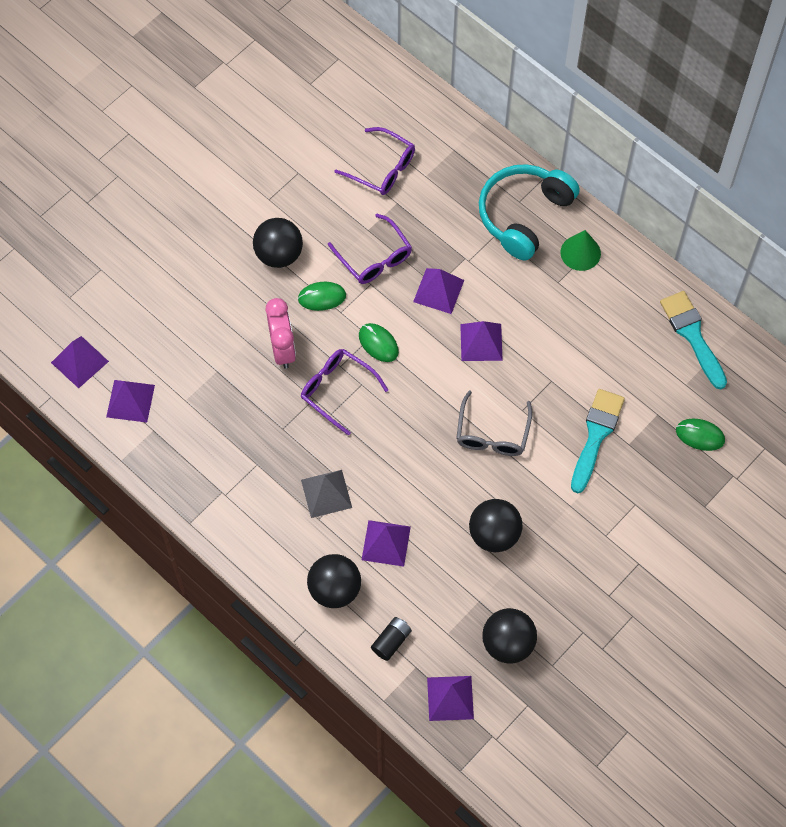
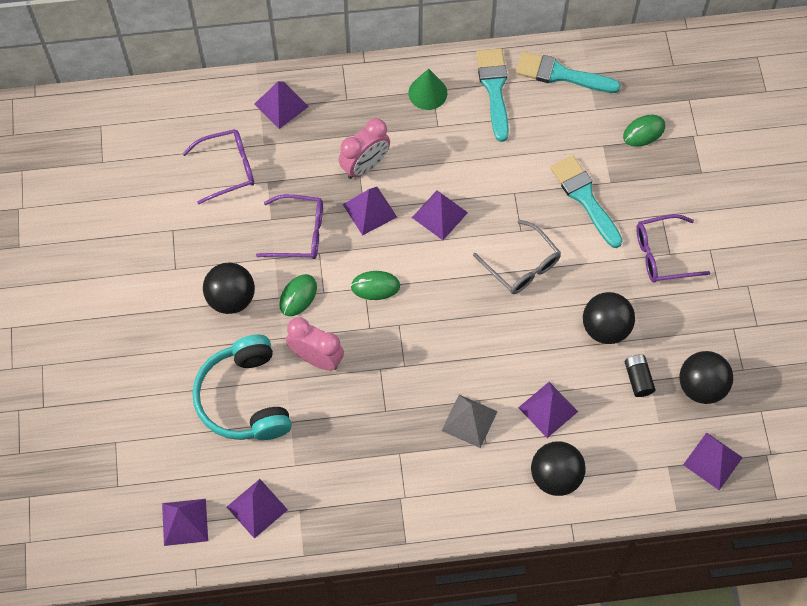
camera: 50 degrees left, 0 degrees up
purple glasses [301,349,388,436] -> purple glasses moved to [636,214,710,283]
black battery [371,617,412,661] -> black battery moved to [625,354,656,397]
turquoise headphones [479,164,580,261] -> turquoise headphones moved to [192,335,292,440]
none -> purple pyramid [255,81,309,129]
none -> pink clock [339,118,390,179]
none -> turquoise brush [476,48,509,142]

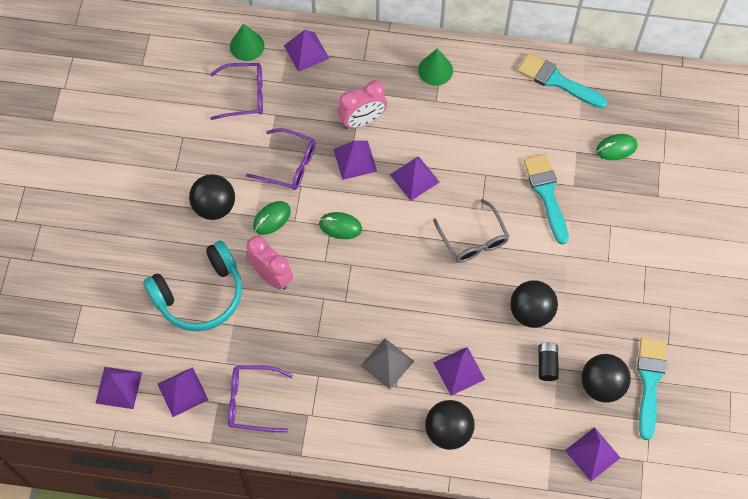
camera: 15 degrees right, 0 degrees up
turquoise headphones [192,335,292,440] -> turquoise headphones turned 120 degrees counterclockwise [143,240,242,331]
turquoise brush [476,48,509,142] -> turquoise brush moved to [637,337,667,440]
purple glasses [636,214,710,283] -> purple glasses moved to [228,365,293,432]
none -> green cone [230,24,265,61]

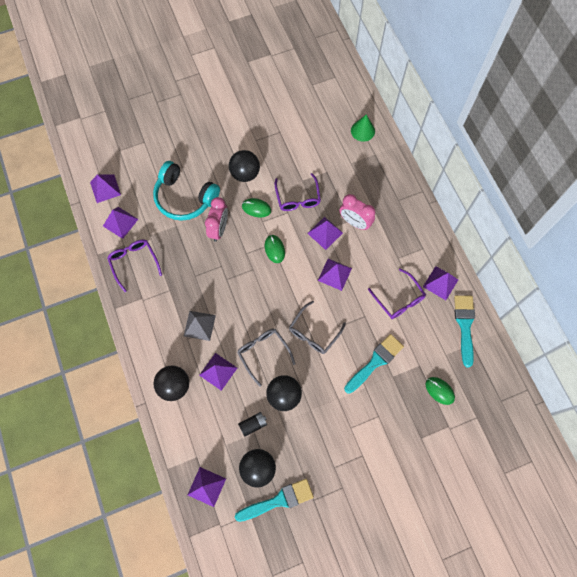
camera: 60 degrees right, 5 degrees up
purple glasses [210,63,263,120] -> purple glasses moved to [368,269,426,319]
purple pyramid [284,30,330,72] -> purple pyramid moved to [423,266,458,300]
green cone [418,48,453,86] -> none
none -> grey glasses [237,329,296,387]

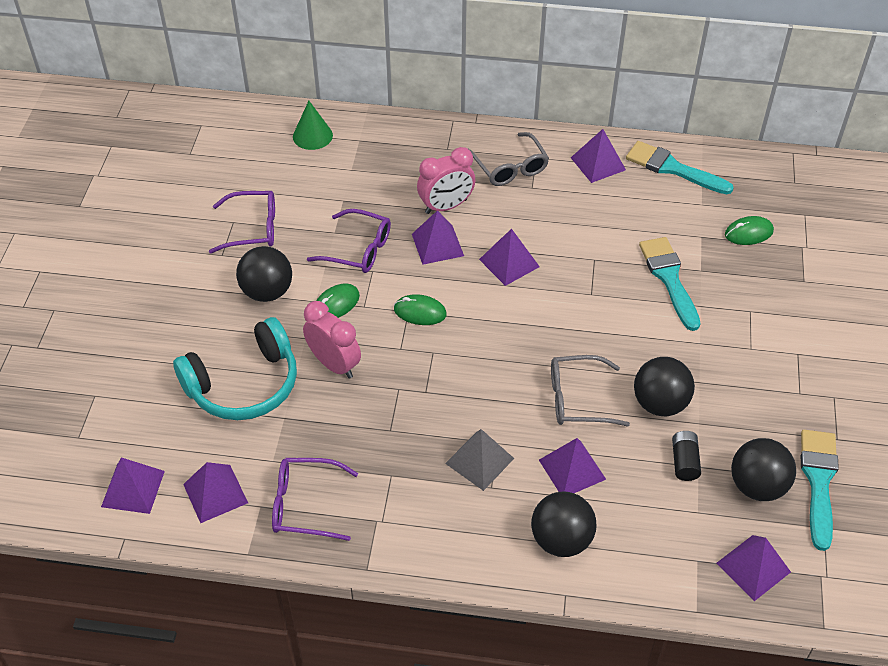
camera: 60 degrees left, 20 degrees down
grey glasses [289,301,346,354] -> grey glasses moved to [469,132,549,186]
purple glasses [368,269,426,319] -> purple glasses moved to [209,191,275,254]

